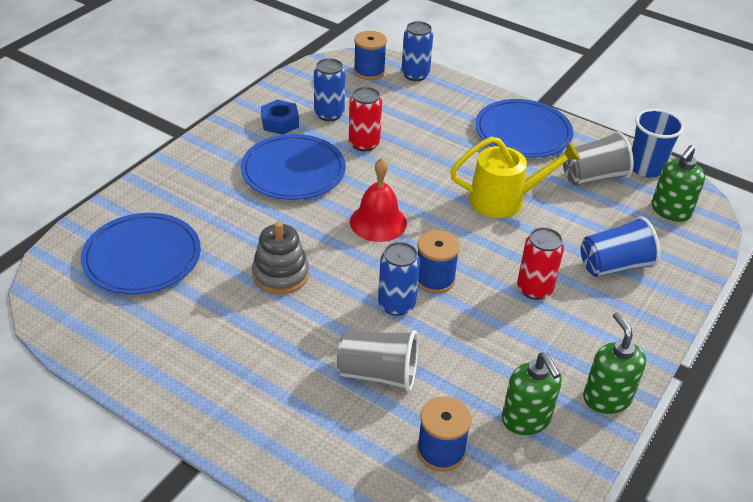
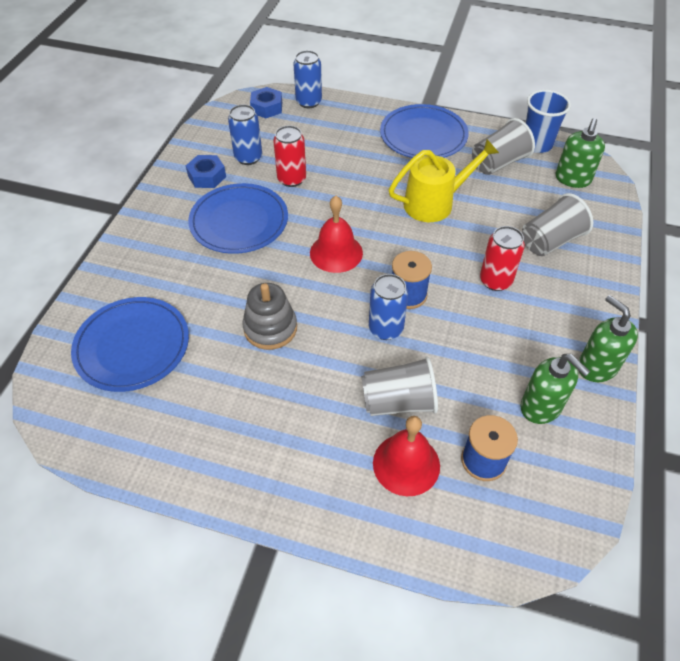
camera: 15 degrees left, 10 degrees up
blue spool [354,31,387,80] -> blue nut [250,87,282,118]
blue cup [581,216,660,277] -> grey cup [522,193,593,256]
none -> red bell [373,416,440,496]

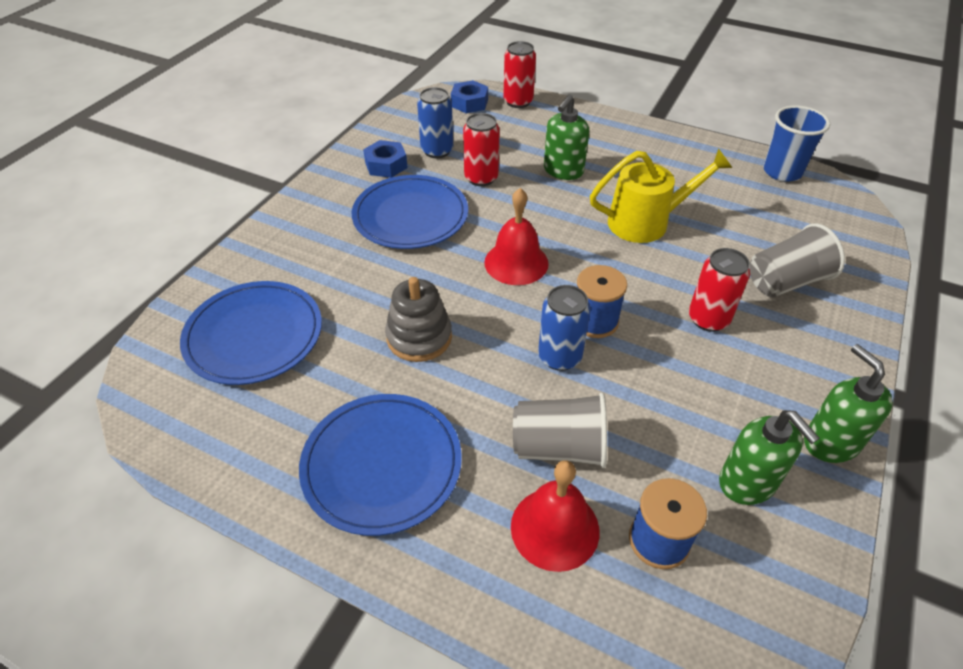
camera: 10 degrees right, 5 degrees down
blue can [293,50,322,108] -> red can [503,41,536,108]
blue plate [380,104,469,158] -> blue plate moved to [299,394,462,536]
grey cup [472,118,535,175] -> none
green soap dispenser [556,118,605,188] -> green soap dispenser moved to [544,94,589,180]

